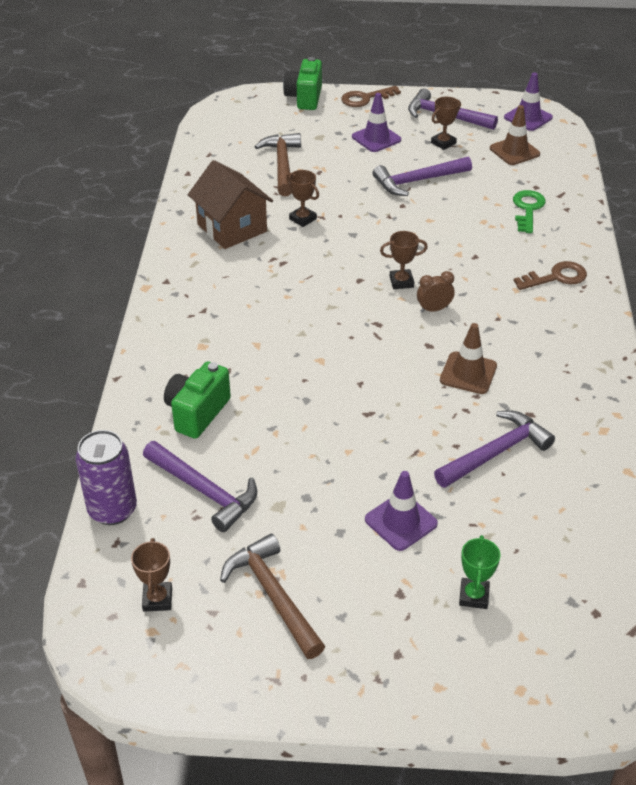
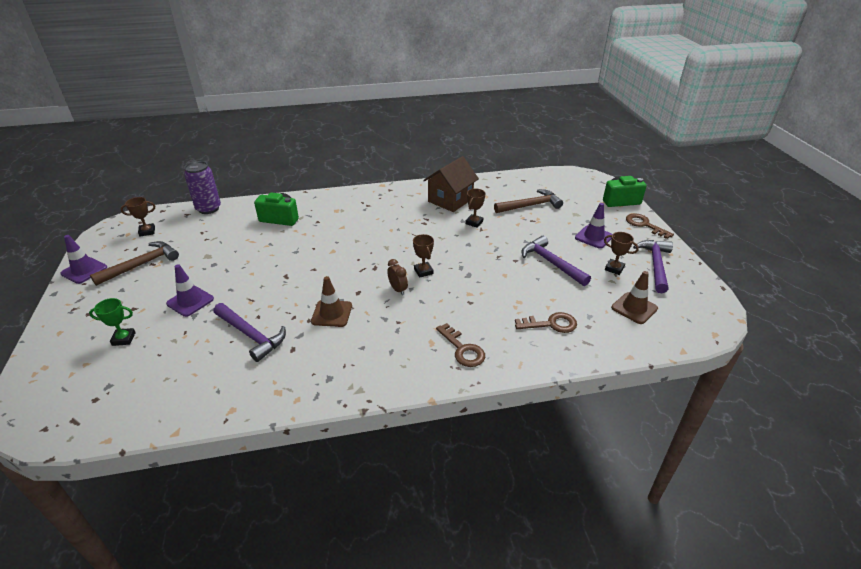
camera: 75 degrees right, 5 degrees down
purple hammer [143,441,257,532] -> none
purple traffic cone [504,73,553,131] -> purple traffic cone moved to [60,235,107,284]
green key [513,190,546,233] -> brown key [515,312,577,333]

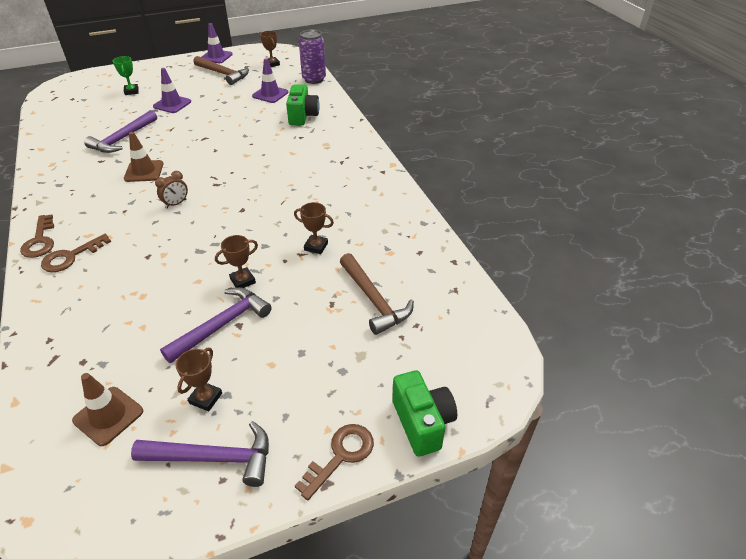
camera: 80 degrees right, 5 degrees up
brown trophy [413,234,434,278] -> brown trophy moved to [215,235,258,288]
brown house [423,156,479,212] -> none
brown key [515,312,577,333] -> brown key moved to [20,215,54,258]
purple traffic cone [575,203,613,249] -> purple traffic cone moved to [252,58,288,103]

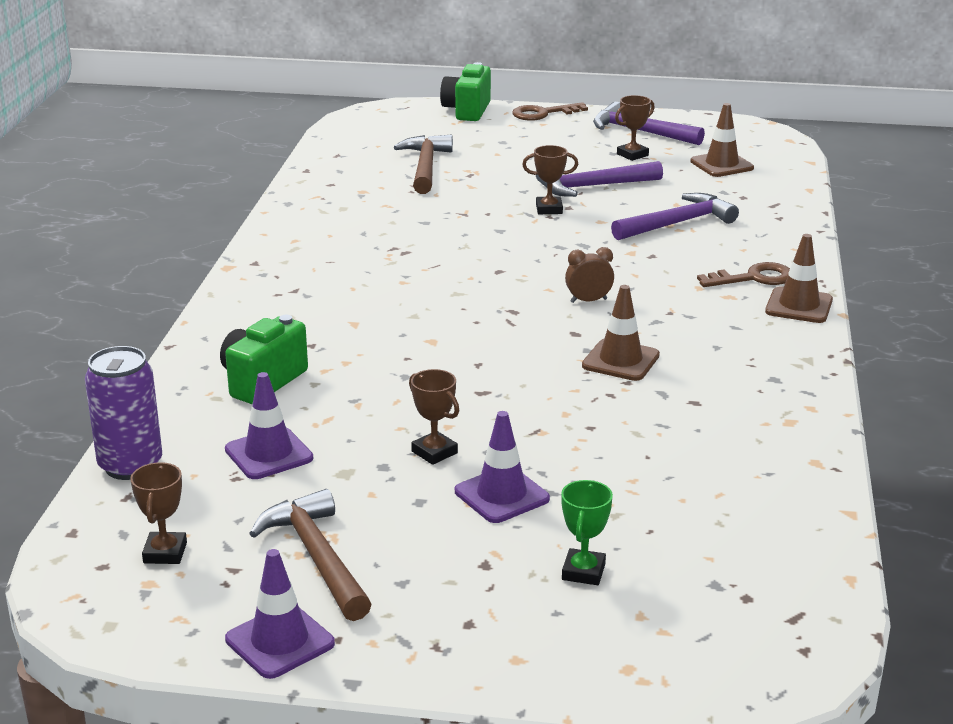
camera: 150 degrees left, 15 degrees down
brown key [20,215,54,258] -> brown traffic cone [765,234,833,323]
purple hammer [84,110,157,153] -> purple hammer moved to [611,193,739,240]
brown trophy [294,202,334,254] -> brown trophy moved to [409,369,459,465]

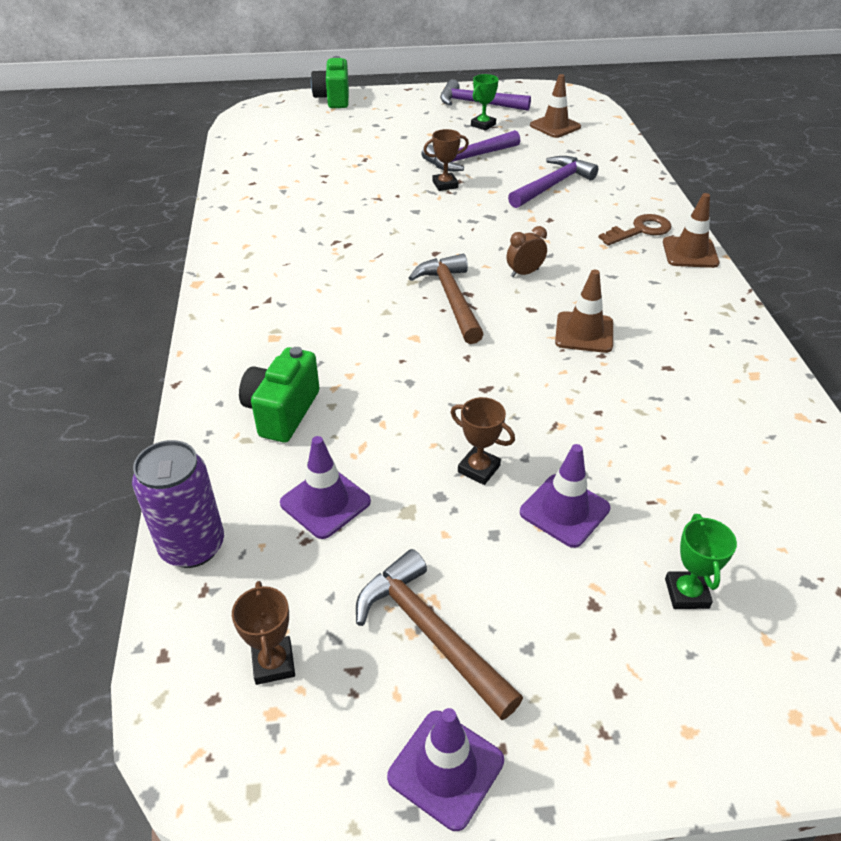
camera: 15 degrees left, 15 degrees up
brown hammer [394,135,453,194] -> brown hammer moved to [409,254,484,344]
brown key [512,102,588,121] -> none
brown trophy [615,95,655,161] -> green trophy [471,74,499,131]

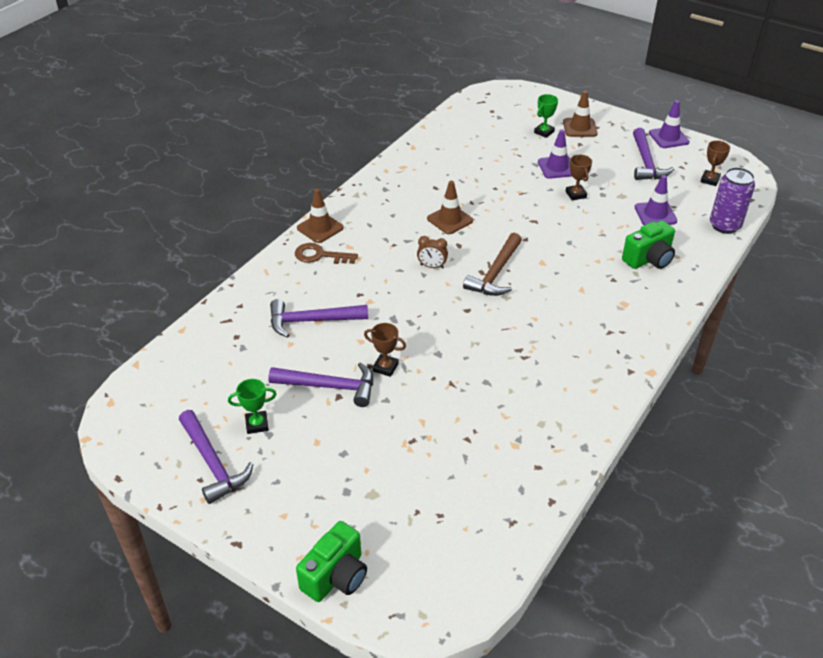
camera: 140 degrees left, 0 degrees up
brown hammer [356,549,523,720] -> purple hammer [633,128,674,180]
brown traffic cone [530,74,581,138] -> brown traffic cone moved to [563,91,598,137]

